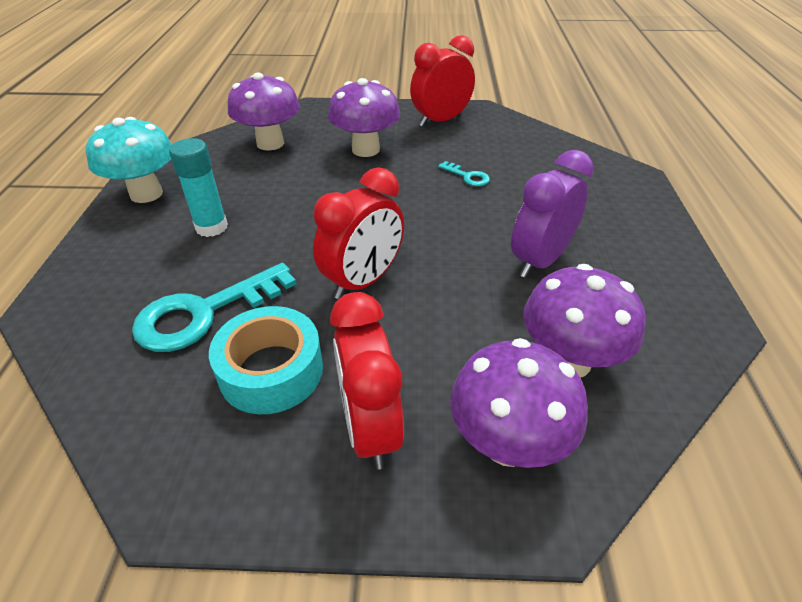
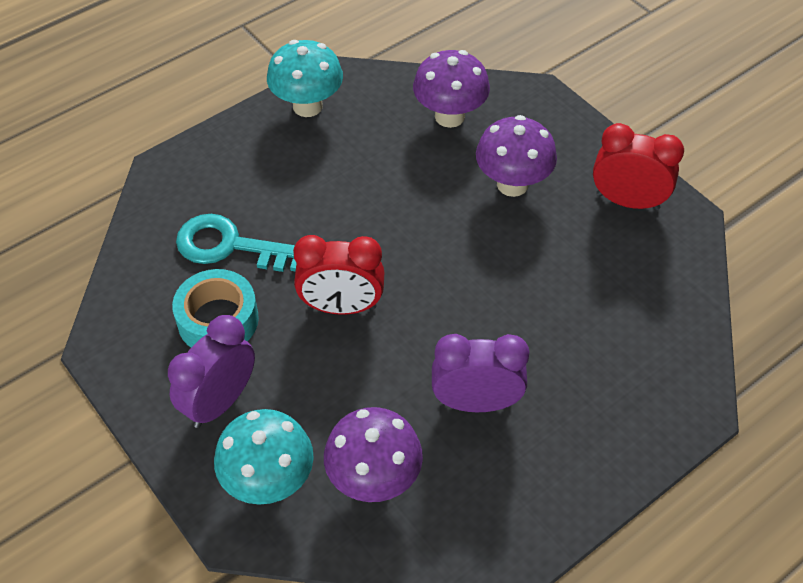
camera: 50 degrees right, 10 degrees up
turquoise glue stick [169,138,228,237] -> none
red clock [330,292,404,470] -> purple clock [168,315,255,428]
turquoise key [438,161,490,186] -> none
purple mushroom [450,338,588,468] -> turquoise mushroom [214,409,314,505]

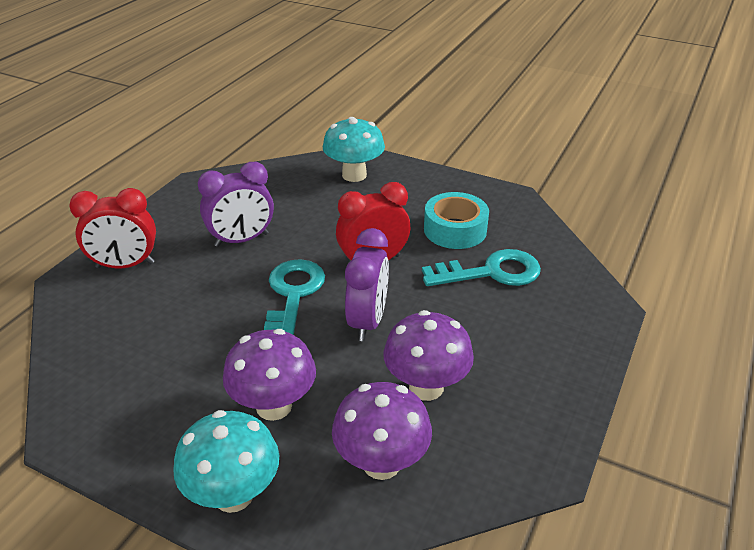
camera: 155 degrees right, 15 degrees down
purple clock [168,315,255,428] -> purple clock moved to [345,228,389,341]
turquoise mushroom [267,40,343,117] -> turquoise mushroom moved to [173,410,279,513]
purple mushroom [324,407,423,502] -> purple mushroom moved to [383,310,474,401]
red clock [593,123,684,210] -> red clock moved to [69,188,156,268]
none -> turquoise key [264,259,325,335]

